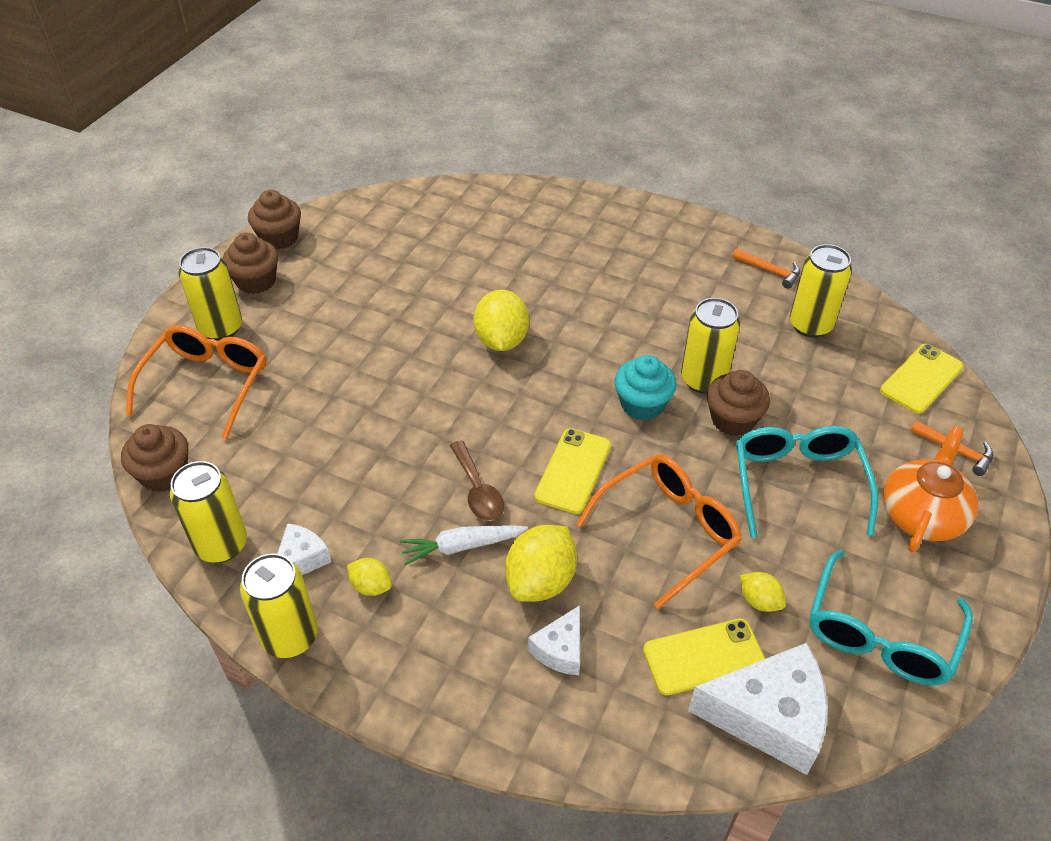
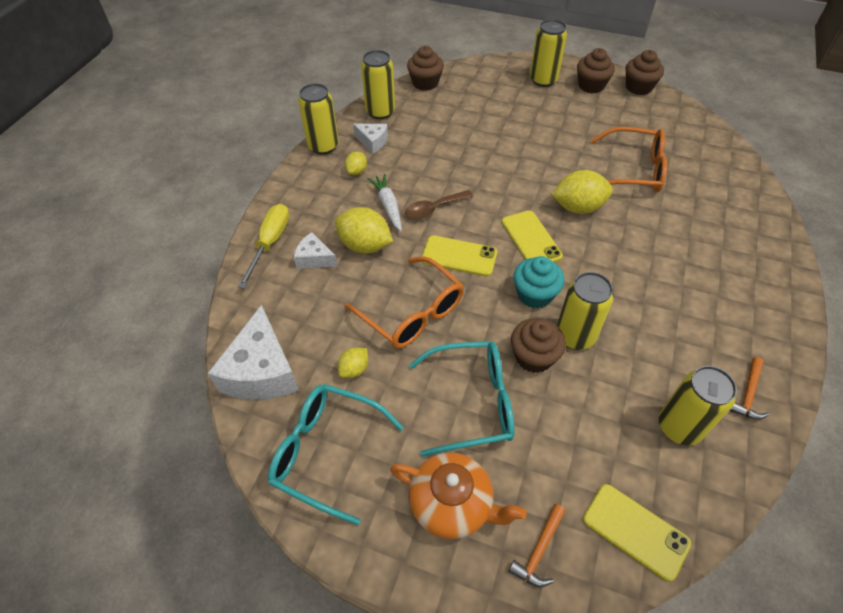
camera: 85 degrees right, 5 degrees up
orange glasses [126,325,266,439] -> orange glasses moved to [591,127,667,192]
yellow phone [643,618,765,695] -> yellow phone moved to [502,210,563,262]
none -> yellow screwdriver [238,204,290,289]

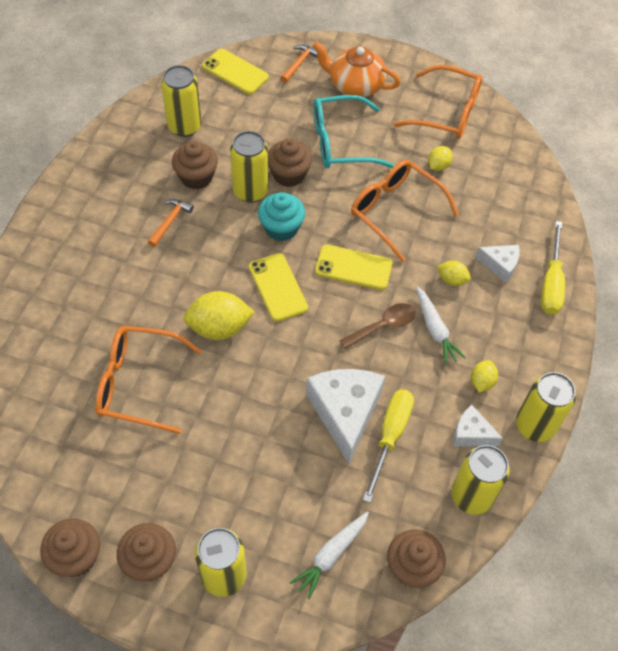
camera: 175 degrees right, 5 degrees up
white cheese [208,305,299,400] -> white cheese moved to [306,369,385,464]
turquoise glasses [268,384,404,525] -> orange glasses [394,65,482,139]
yellow lemon [335,207,393,254] -> yellow lemon [437,261,471,286], size x0.54
orange hammer [729,357,769,420] -> orange hammer moved to [148,199,194,247]
none -> brown cupcake [172,141,218,190]
none -> white carrot [290,511,369,599]
none -> yellow screwdriver [363,389,414,503]

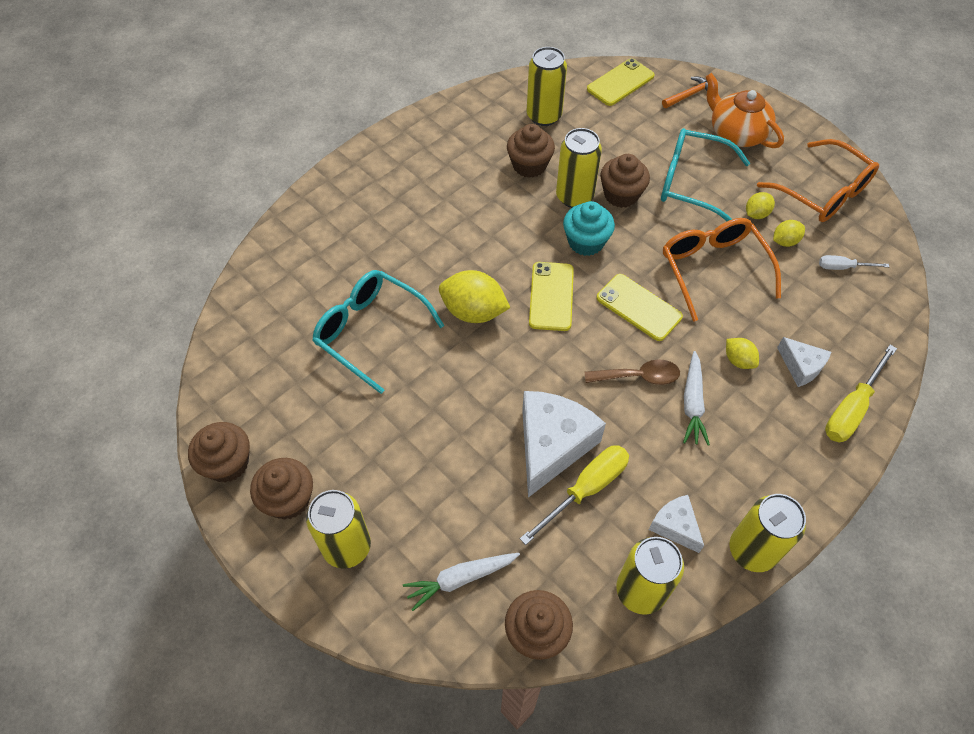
camera: 30 degrees right, 0 degrees up
orange glasses [95,326,202,434] -> turquoise glasses [312,270,444,394]
orange hammer [148,199,194,247] -> none
yellow phone [202,49,269,94] -> yellow phone turned 75 degrees clockwise [587,58,655,106]
yellow lemon [471,360,498,392] -> yellow lemon moved to [746,192,775,219]
none -> white screwdriver [819,255,889,270]

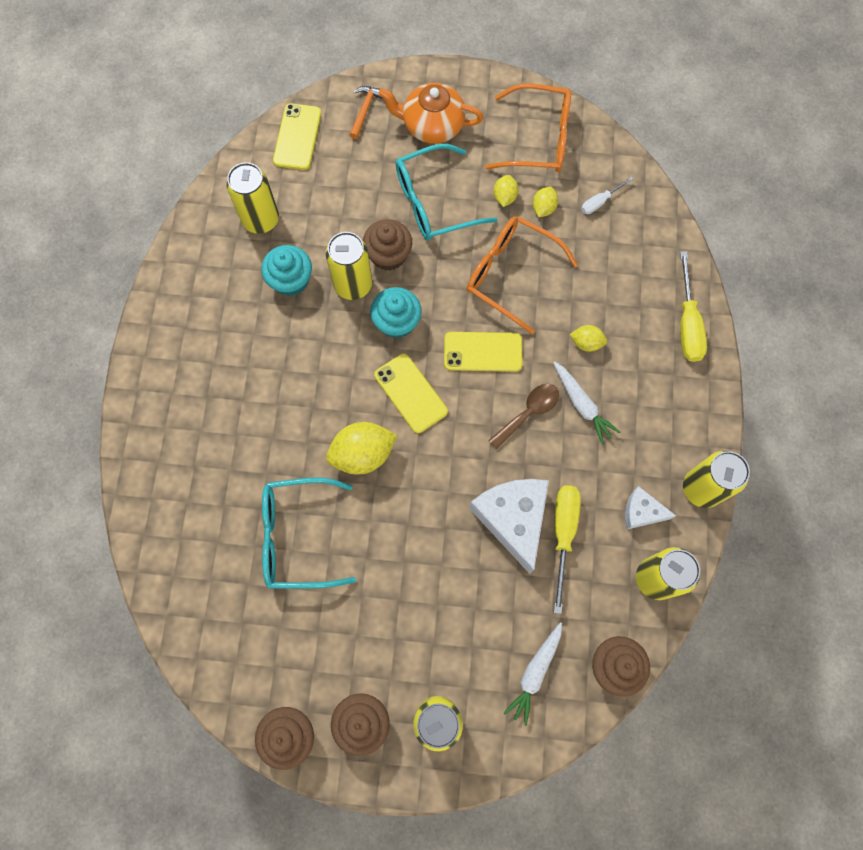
camera: 40 degrees left, 15 degrees up
brown cupcake [507,124,555,178] -> turquoise cupcake [261,245,312,296]
white cheese [777,337,831,387] -> none

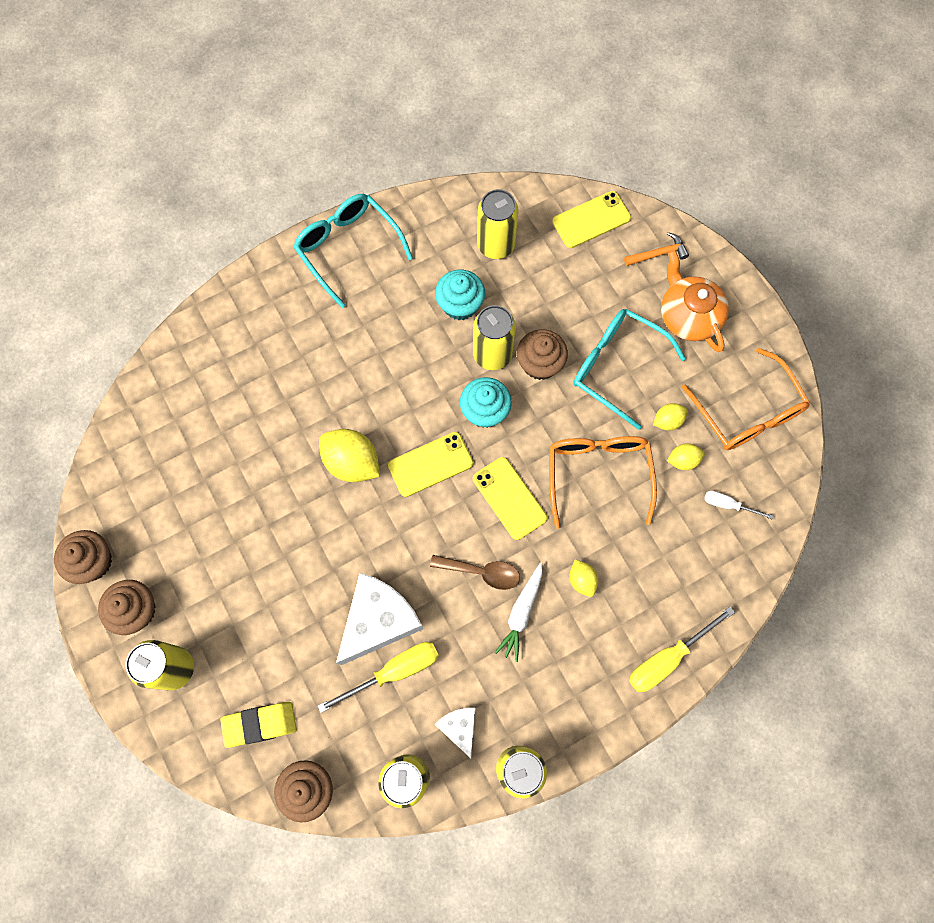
camera: 55 degrees right, 0 degrees up
turquoise glasses [262,477,356,589] -> turquoise glasses moved to [293,194,413,308]
yellow phone [374,354,448,433] -> yellow phone turned 45 degrees clockwise [388,432,473,497]
white carrot [503,622,562,726] -> yellow eraser [220,702,297,748]

